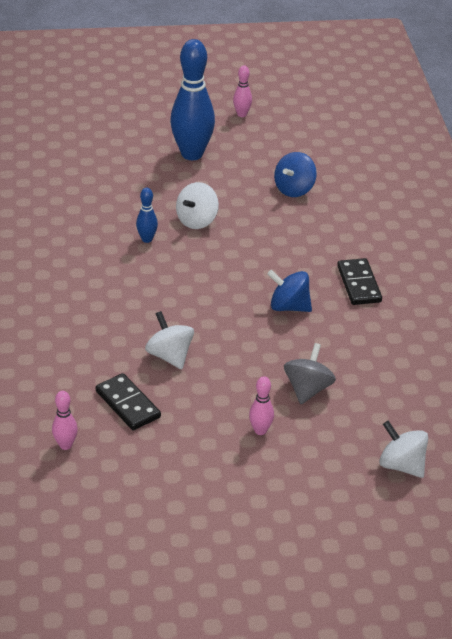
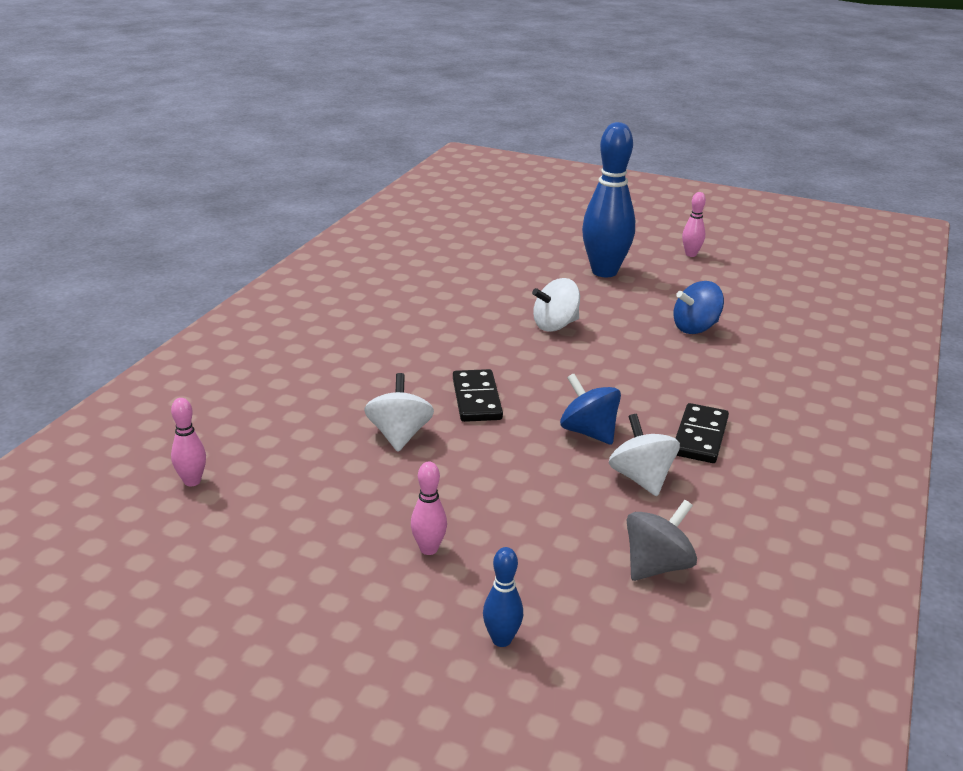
camera: 30 degrees right, 10 degrees down
black domino [96,373,161,431] -> black domino moved to [453,369,503,422]
blue bowling pin [136,188,158,243] -> blue bowling pin moved to [483,547,523,647]
grey spinning top [284,343,336,404] -> grey spinning top moved to [627,500,697,581]
white spinning top [379,421,428,478] -> white spinning top moved to [609,414,680,496]

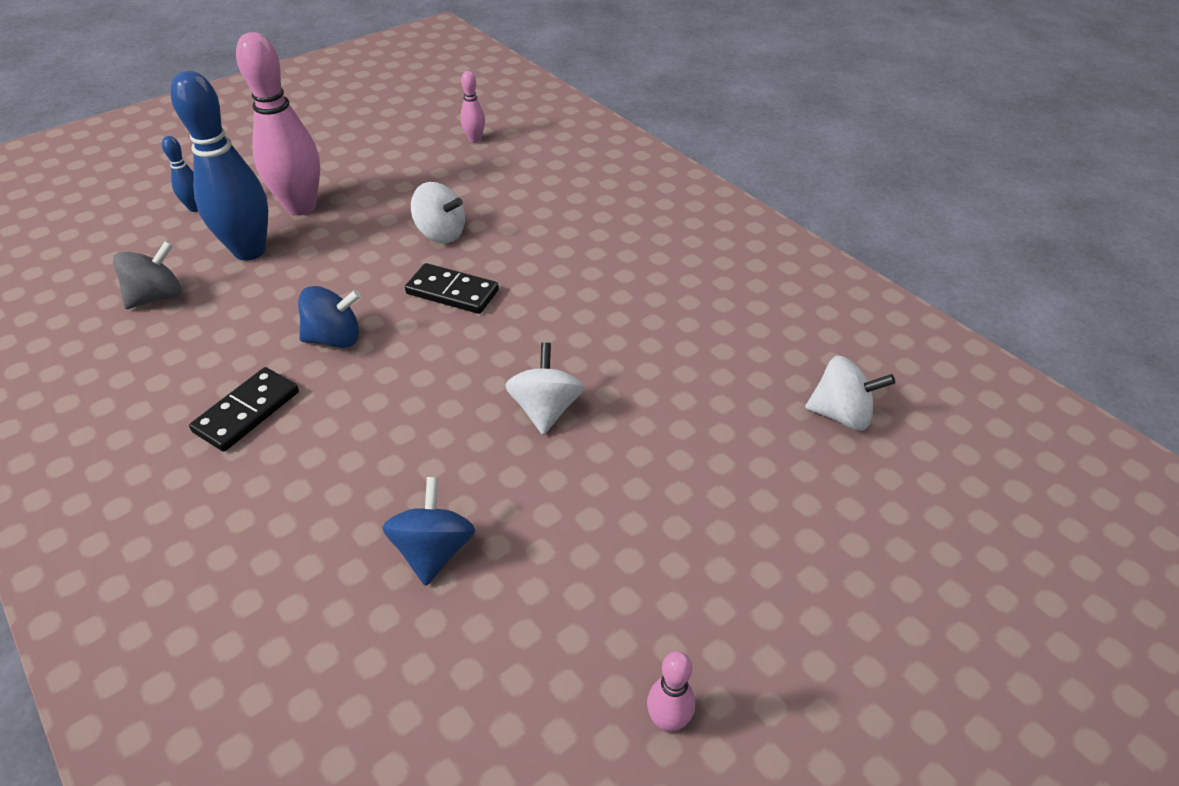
camera: 120 degrees right, 15 degrees up
pink bowling pin [411,462,447,555] -> pink bowling pin [236,32,320,216], size x2.22
blue bowling pin [582,122,635,277] -> blue bowling pin moved to [170,71,268,261]
white spinning top [609,414,680,496] -> white spinning top moved to [805,356,895,431]
grey spinning top [627,500,697,581] -> grey spinning top turned 120 degrees counterclockwise [113,241,182,309]
black domino [676,403,729,463] -> black domino turned 75 degrees clockwise [189,367,299,452]

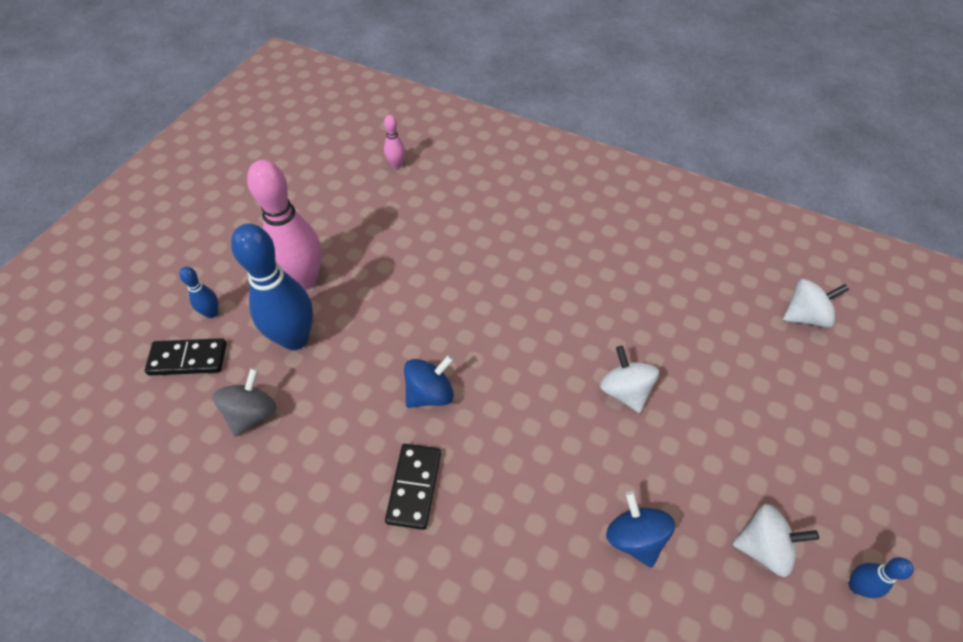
camera: 25 degrees left, 10 degrees up
black domino [405,263,499,314] -> black domino moved to [145,338,226,375]
white spinning top [411,182,465,243] -> white spinning top moved to [733,504,819,577]
pink bowling pin [647,651,695,732] -> blue bowling pin [849,557,914,598]

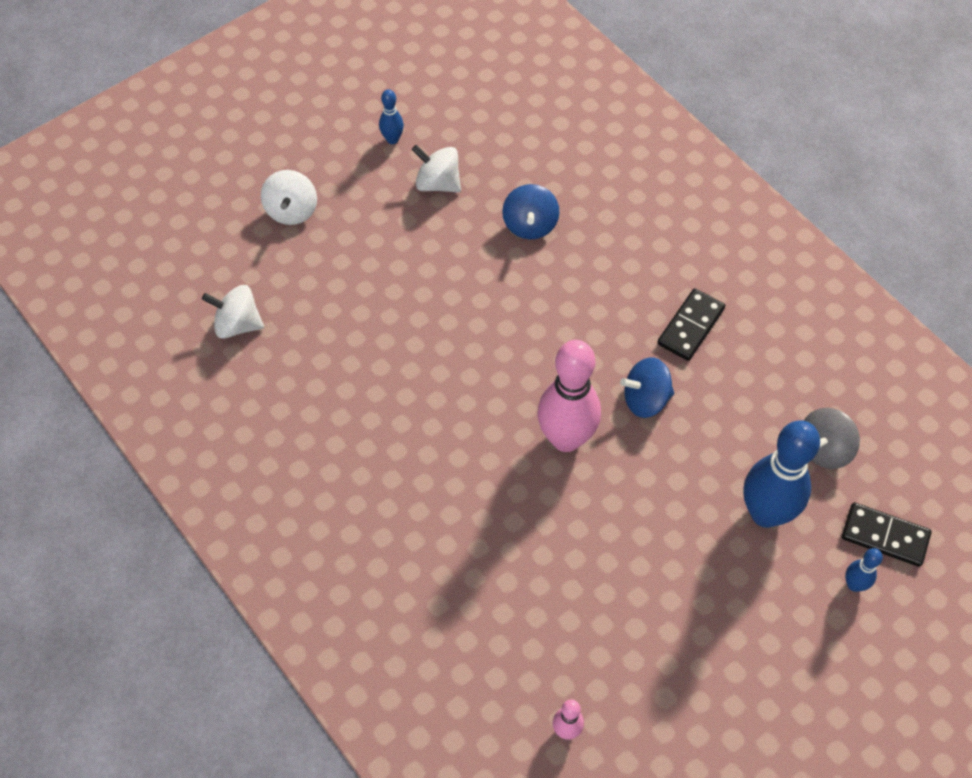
camera: 155 degrees left, 5 degrees up
pink bowling pin [247,160,322,290] -> pink bowling pin moved to [537,340,601,452]
white spinning top [600,346,659,413] -> white spinning top moved to [261,170,317,225]

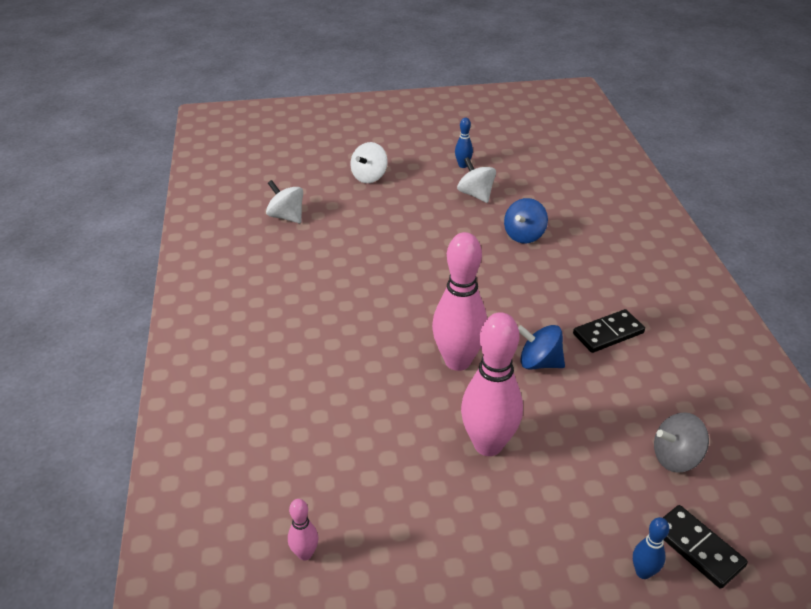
camera: 30 degrees right, 20 degrees down
blue bowling pin [743,420,820,528] -> none
none -> pink bowling pin [461,312,523,456]

